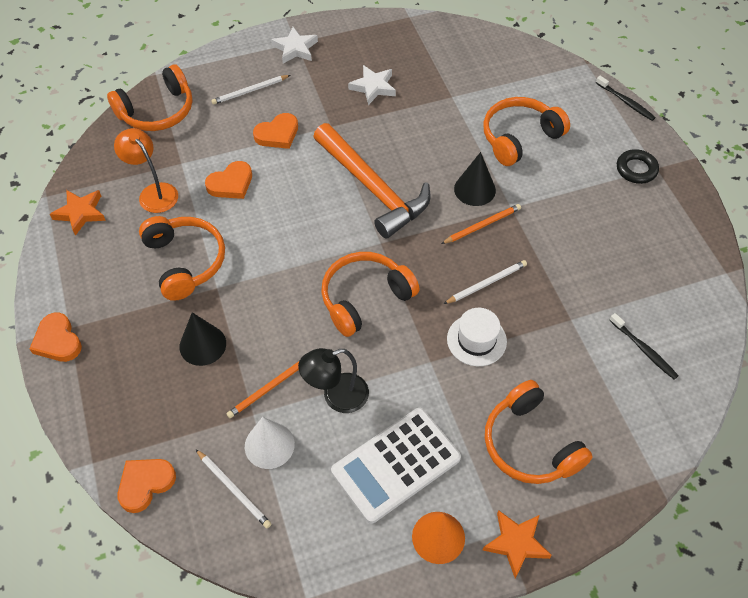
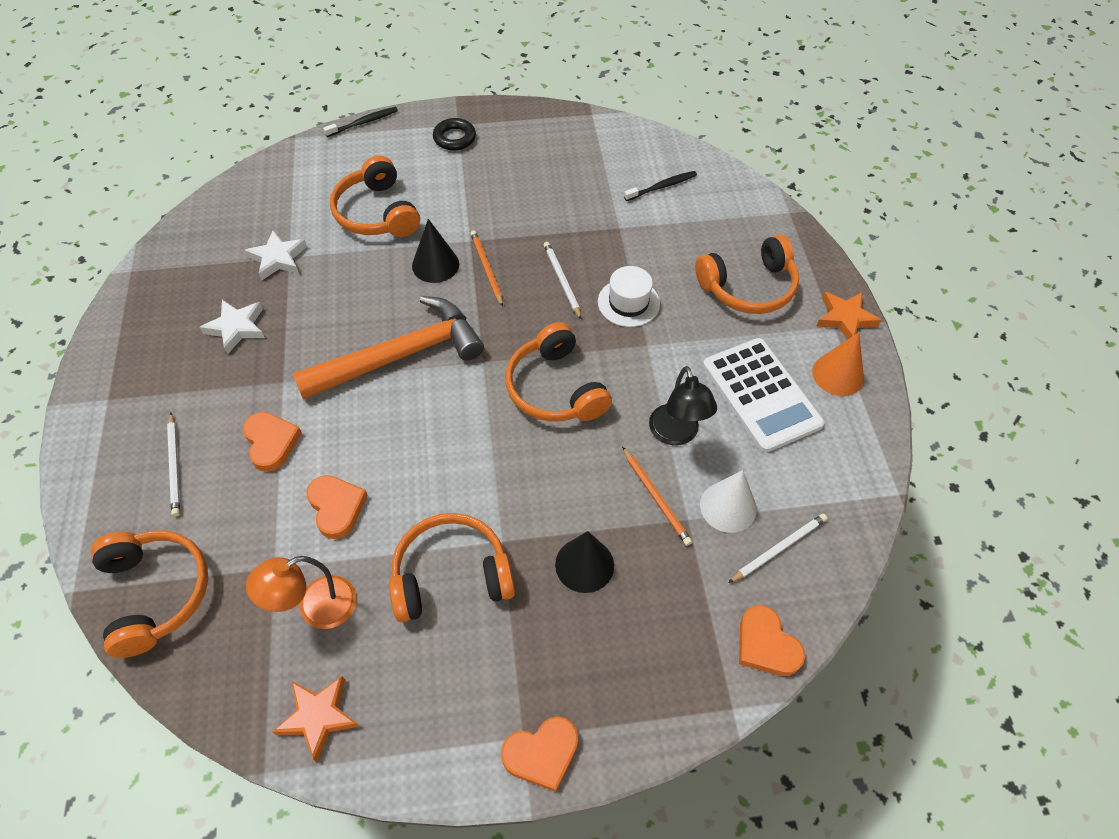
camera: 80 degrees left, 0 degrees up
white star [271,27,318,64] -> white star moved to [245,230,307,281]

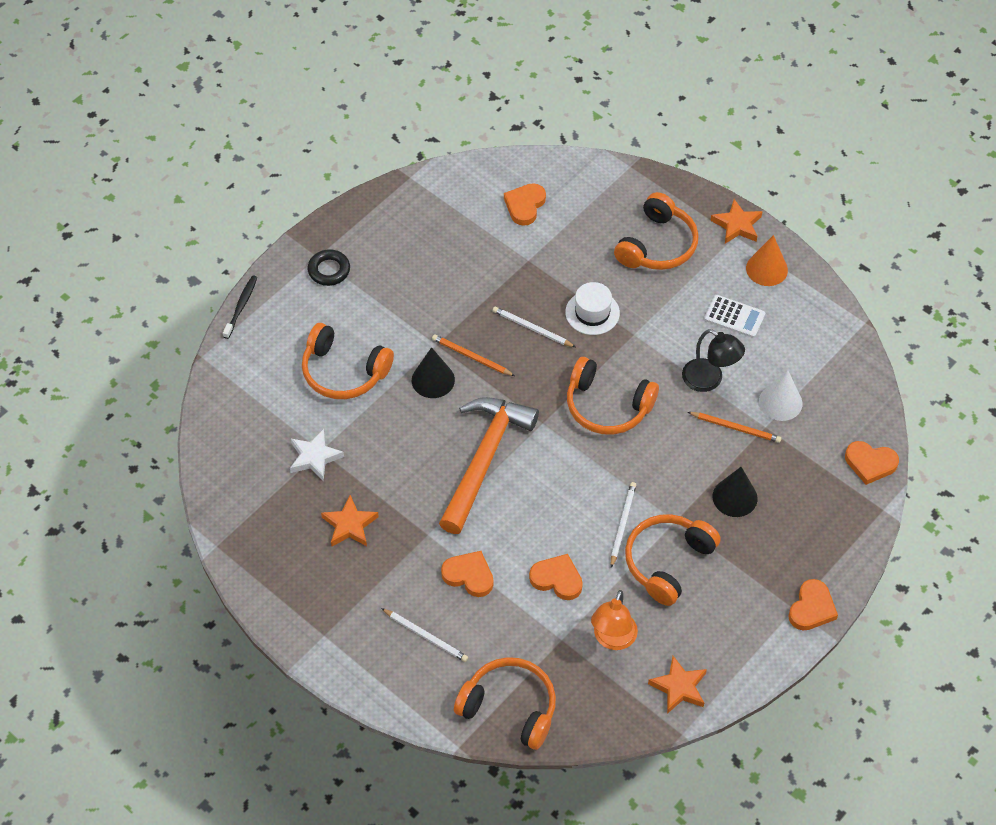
camera: 40 degrees left, 0 degrees up
white star [200,300,265,354] -> orange star [321,495,379,547]
black toothbrush [624,171,697,201] -> orange heart [504,183,546,226]
white calculator [703,338,825,453] -> white calculator [704,295,765,338], size x0.56
white pencil [728,514,827,583] -> white pencil moved to [611,482,636,568]

